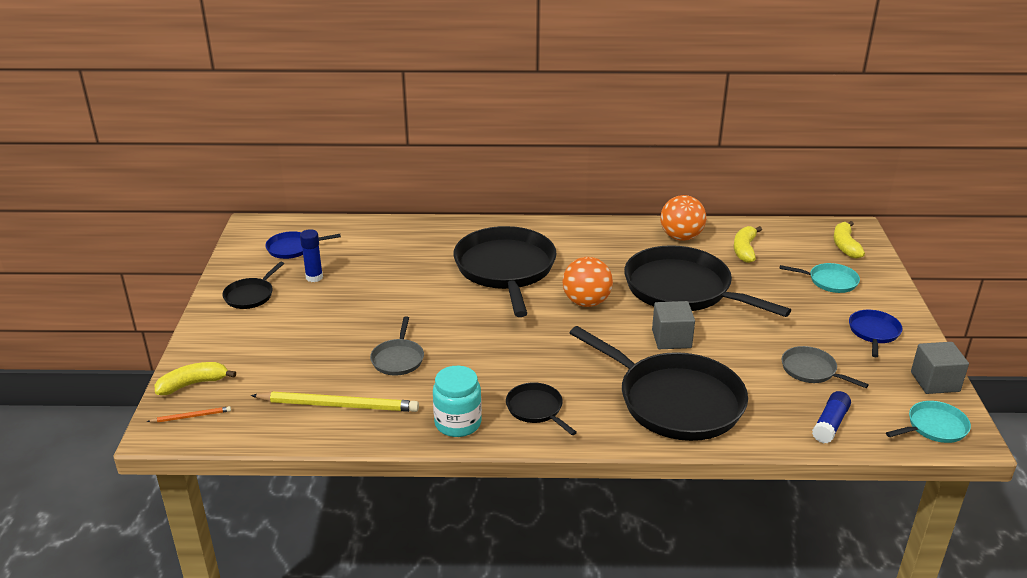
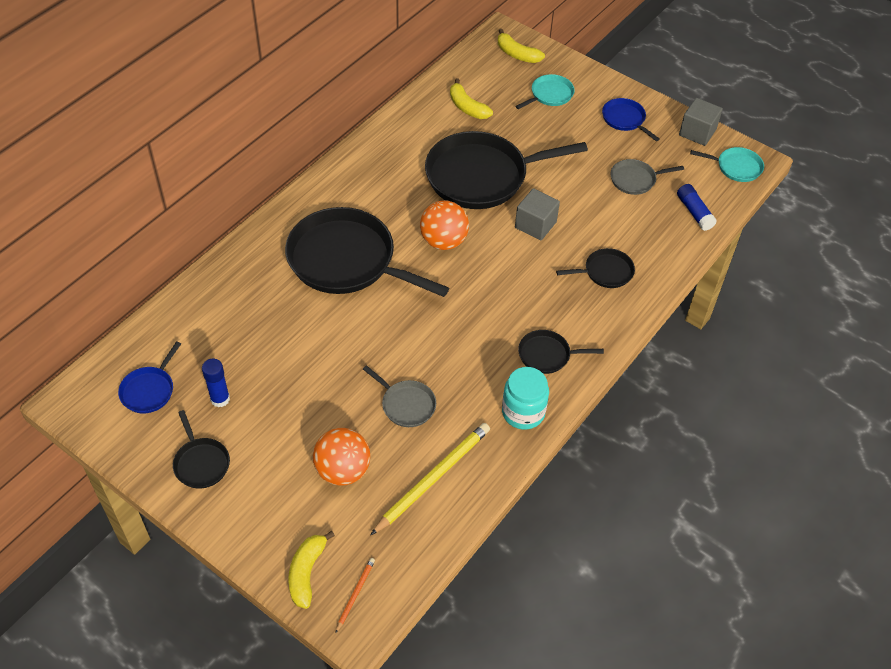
camera: 55 degrees left, 20 degrees up
black pan [570,326,748,441] -> black pan [556,248,635,288], size x0.46
orange ball [660,195,706,241] -> orange ball moved to [313,428,370,486]
turquoise pan [886,401,971,443] -> turquoise pan turned 90 degrees clockwise [690,147,764,182]

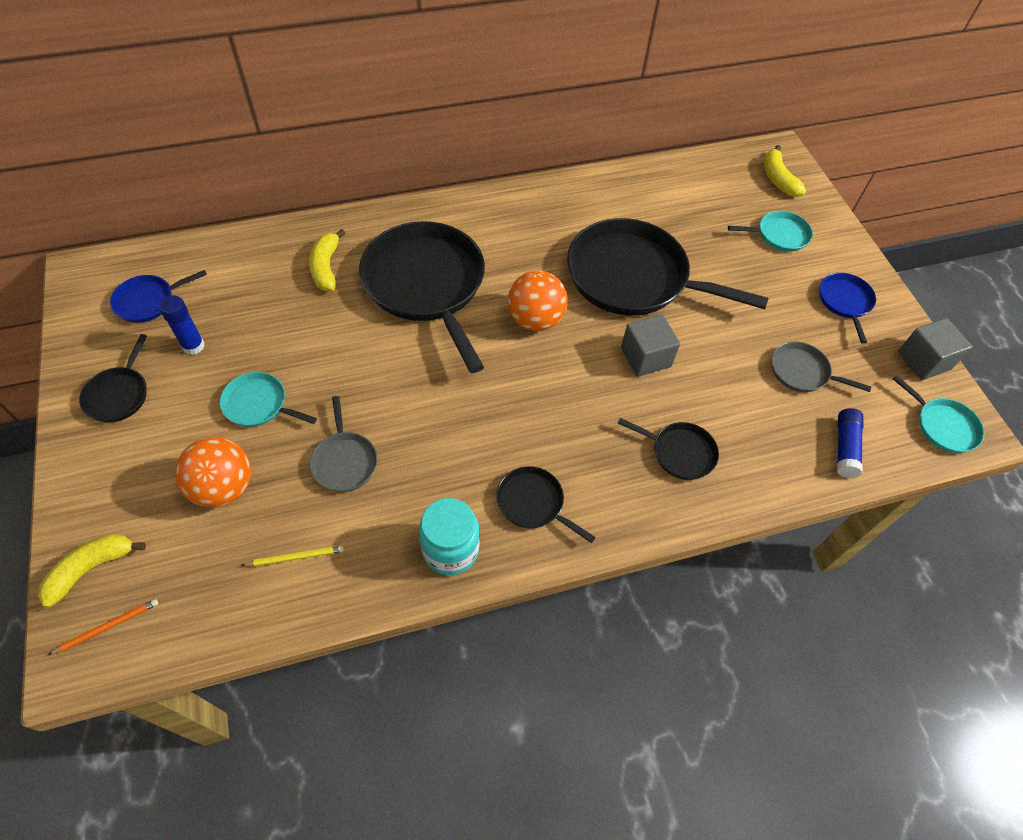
camera: 35 degrees right, 5 degrees up
yellow pencil [371,423,490,535] -> yellow pencil [242,546,344,566], size x0.47
yellow banana [450,78,493,119] -> yellow banana moved to [309,229,345,291]
none -> turquoise pan [220,372,317,427]

